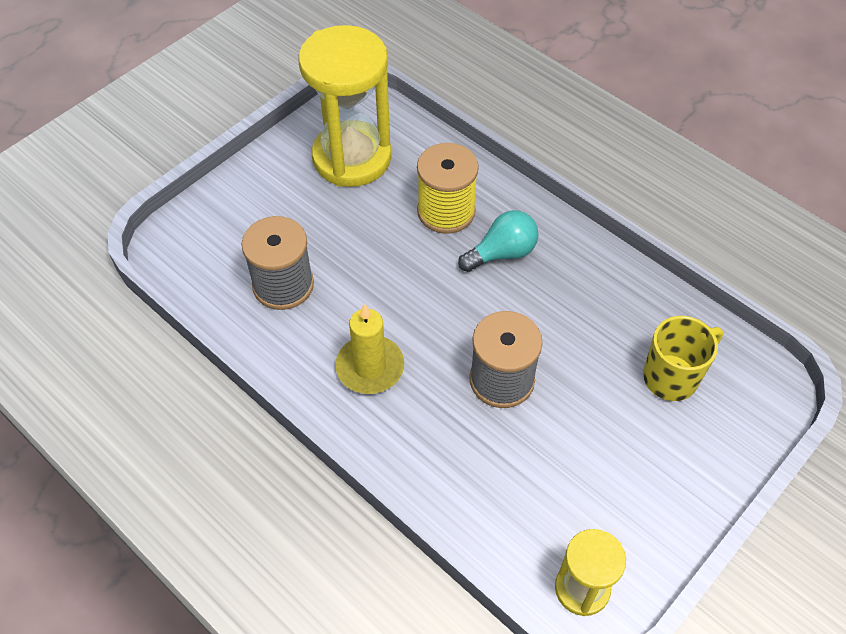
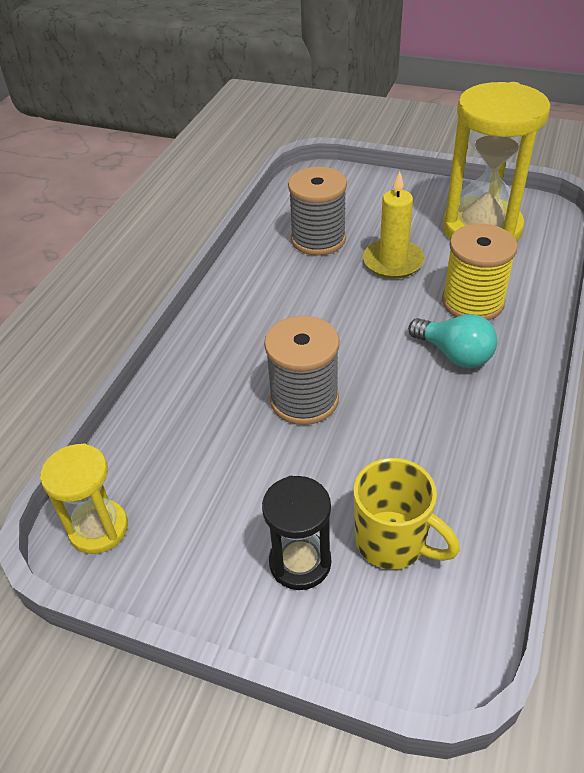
camera: 70 degrees right, 10 degrees down
yellow candle [336,303,404,394] -> yellow candle moved to [363,171,425,279]
none -> black hourglass [262,476,331,590]

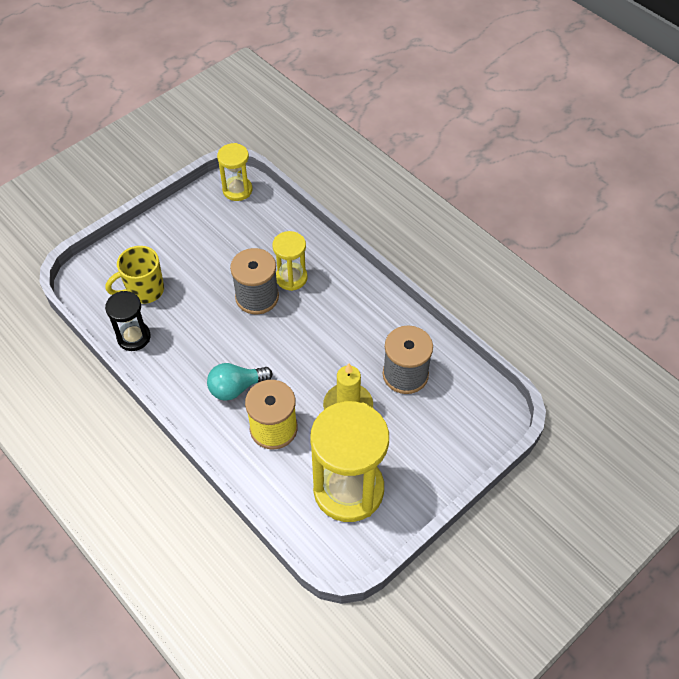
camera: 115 degrees right, 10 degrees up
black hourglass [262,476,331,590] -> black hourglass moved to [105,291,151,351]
none -> yellow hourglass [272,231,308,291]

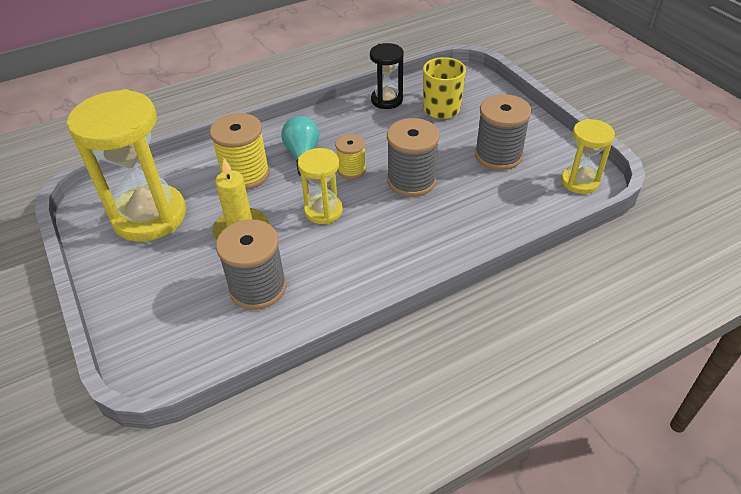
camera: 105 degrees right, 10 degrees down
yellow hourglass [272,231,308,291] -> yellow hourglass moved to [298,148,343,224]
none -> yellow spool [335,134,366,179]
none -> grey spool [475,94,531,170]

